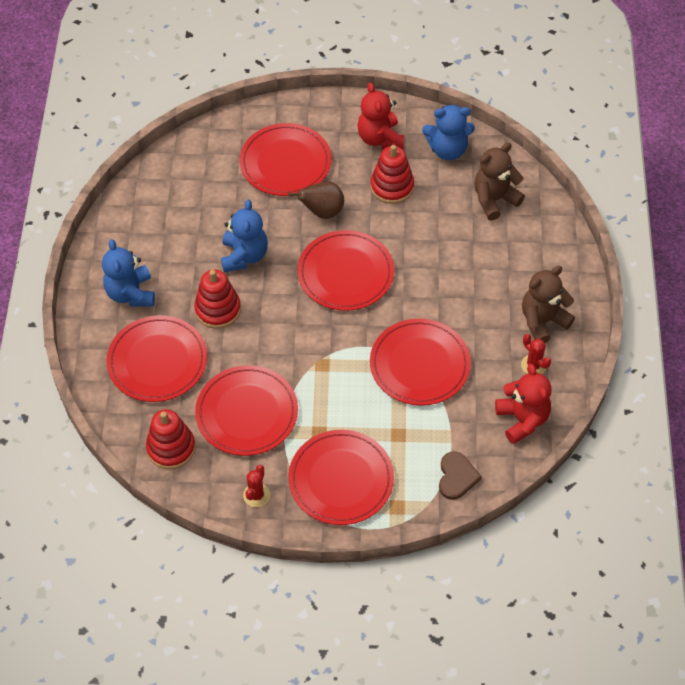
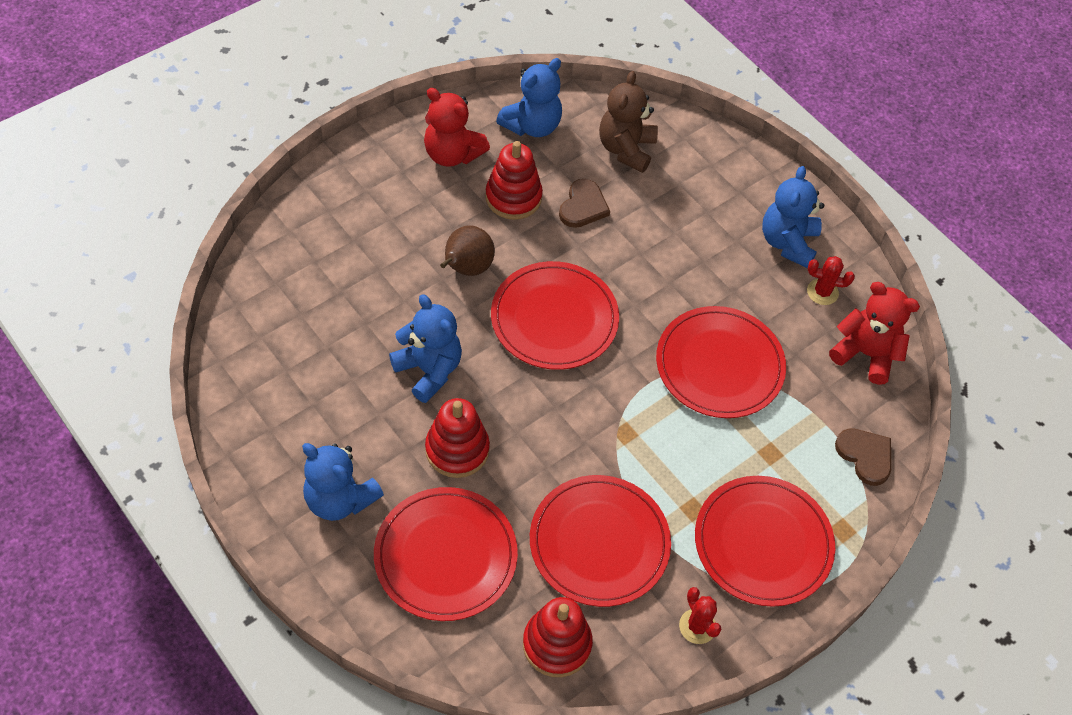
camera: 45 degrees left, 0 degrees up
red plate [240,123,331,196] -> none
brown teddy bear [522,266,575,343] -> blue teddy bear [762,166,824,268]
none -> brown heart [559,179,610,228]

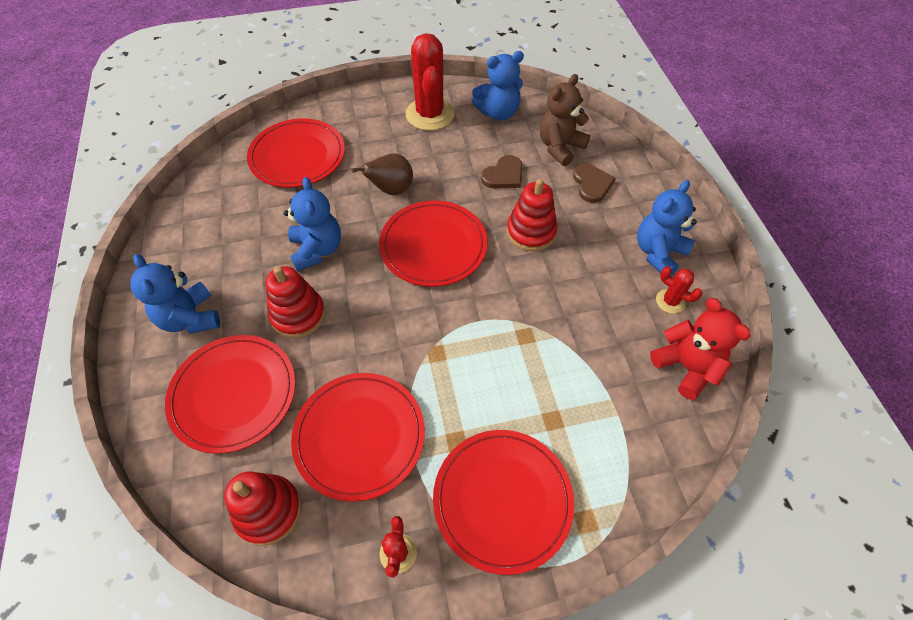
camera: 30 degrees right, 0 degrees up
red teddy bear [424,88,490,167] -> red cactus [406,33,454,131]
red stacking toy [485,141,543,220] -> red stacking toy moved to [507,179,557,251]
red plate [656,306,786,418] -> red plate moved to [247,118,345,188]
brown heart [835,428,891,486] -> brown heart moved to [573,164,616,203]

